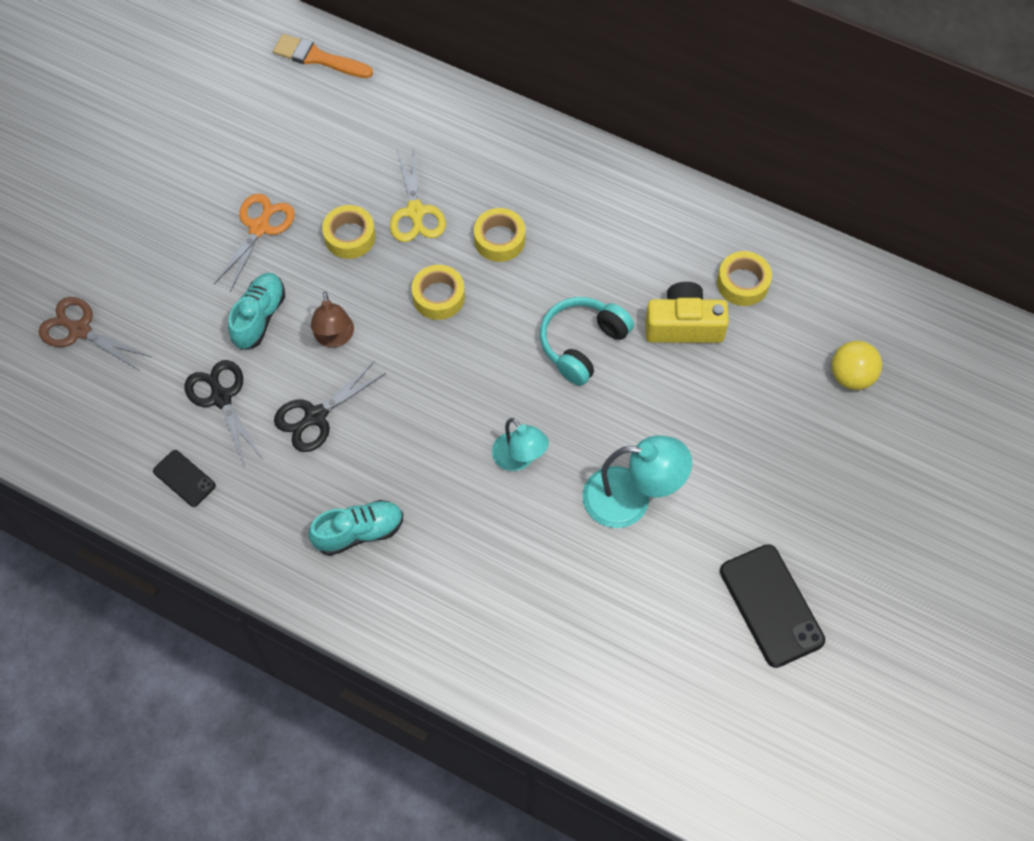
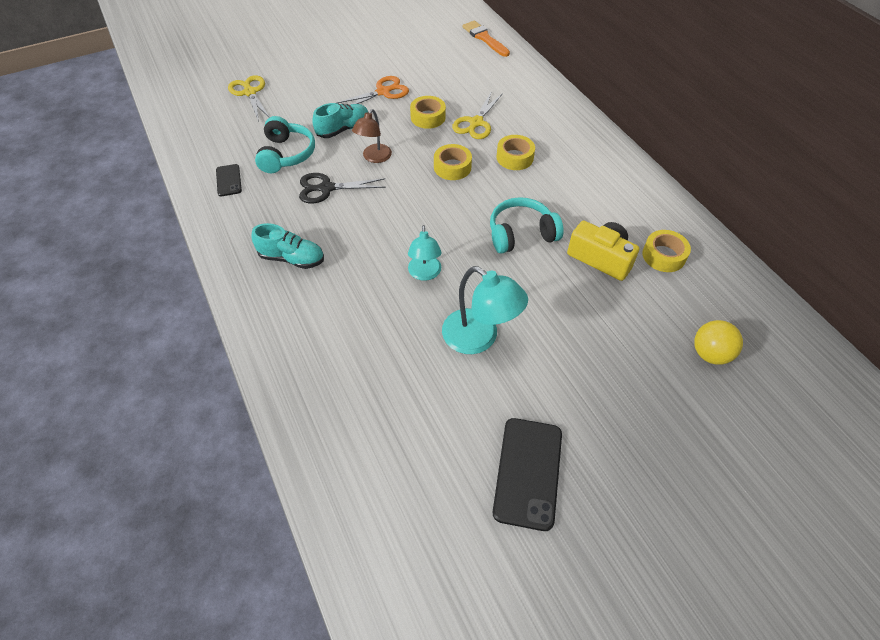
camera: 35 degrees right, 10 degrees down
brown scissors [38,297,151,371] -> yellow scissors [228,75,270,122]
black scissors [185,360,262,467] -> turquoise headphones [255,116,315,173]

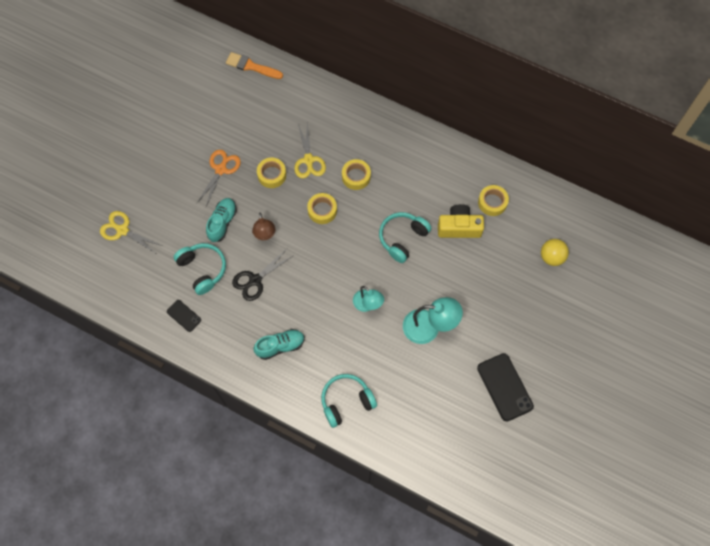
camera: 35 degrees left, 15 degrees up
none -> turquoise headphones [321,374,377,428]

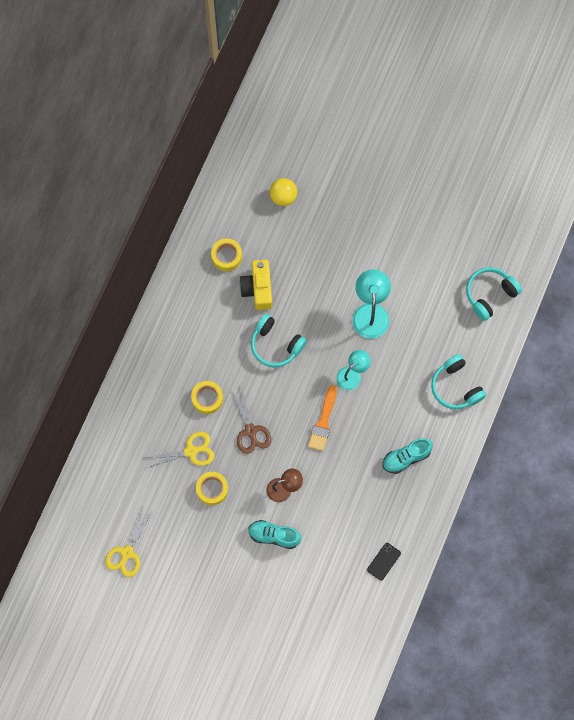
camera: 95 degrees left, 5 degrees up
yellow scissors [100,211,162,253] -> yellow scissors moved to [105,507,153,577]
turquoise headphones [174,243,226,295] -> turquoise headphones moved to [466,267,522,321]
orange scissors [196,150,241,206] -> none
orange brush [226,52,283,79] -> orange brush moved to [308,385,337,451]
black scissors [232,249,293,301] -> none
turquoise shoe [253,329,305,360] -> turquoise shoe turned 90 degrees counterclockwise [382,438,433,474]
yellow tape [307,193,337,224] -> brown scissors [231,386,271,454]
black phone [477,353,534,421] -> none

